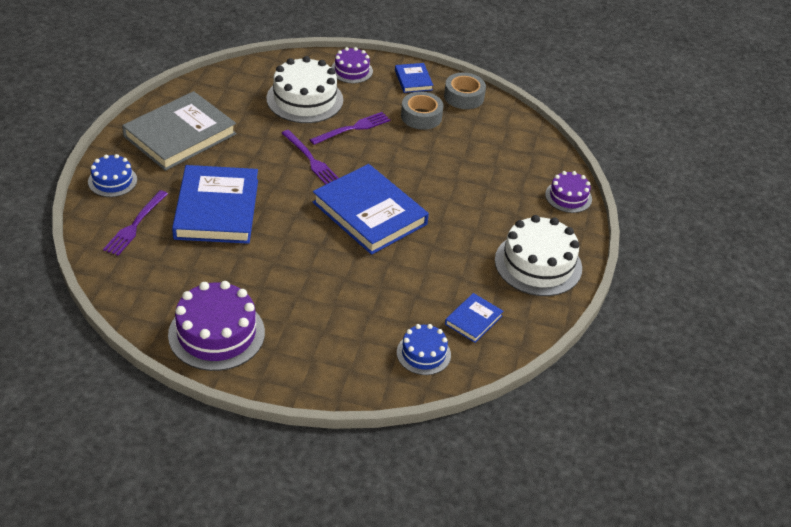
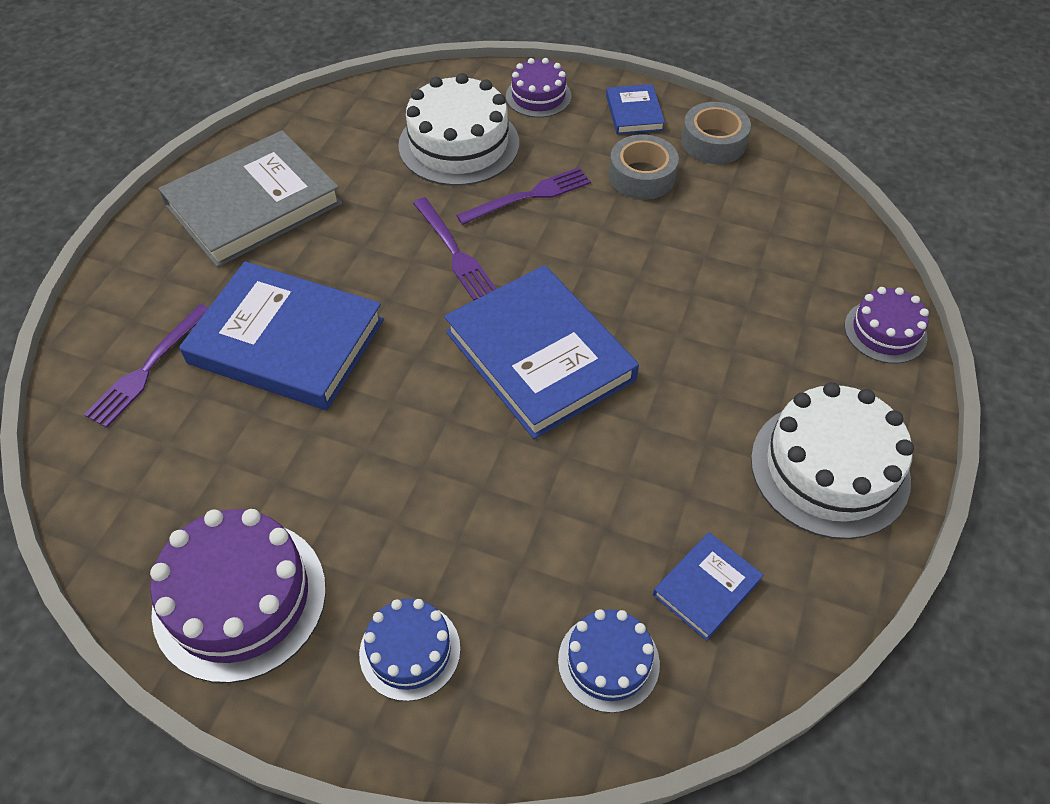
camera: 10 degrees right, 10 degrees up
blue cake [88,154,137,197] -> blue cake moved to [359,599,461,701]
blue book [172,165,258,244] -> blue book turned 75 degrees counterclockwise [179,261,384,410]

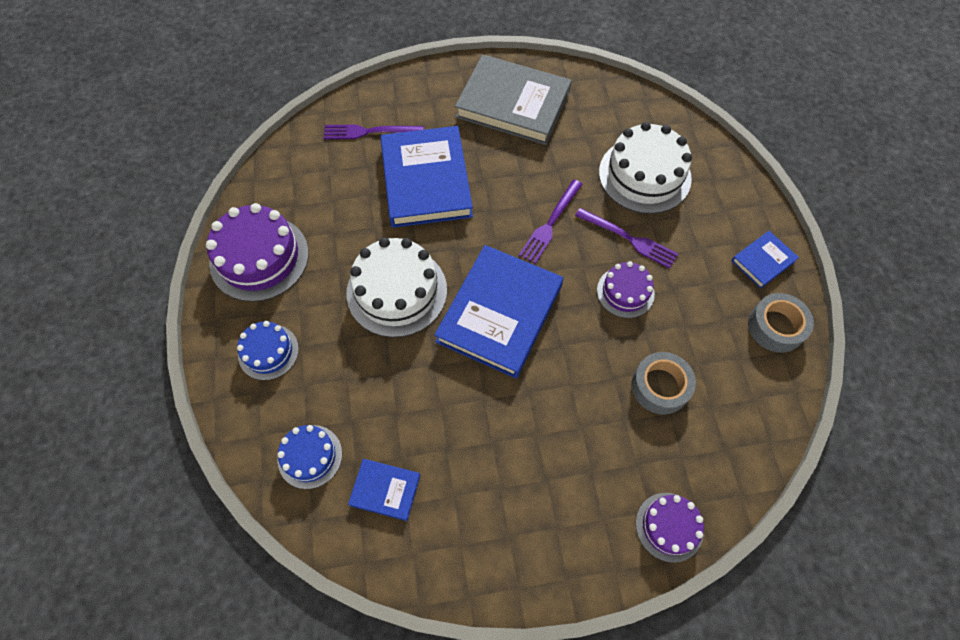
camera: 60 degrees right, 10 degrees up
purple cake [506,58,572,118] -> purple cake moved to [597,261,655,318]
grey tape [609,135,679,200] -> grey tape moved to [632,352,696,415]
white cake [751,382,914,539] -> white cake moved to [346,237,447,338]

